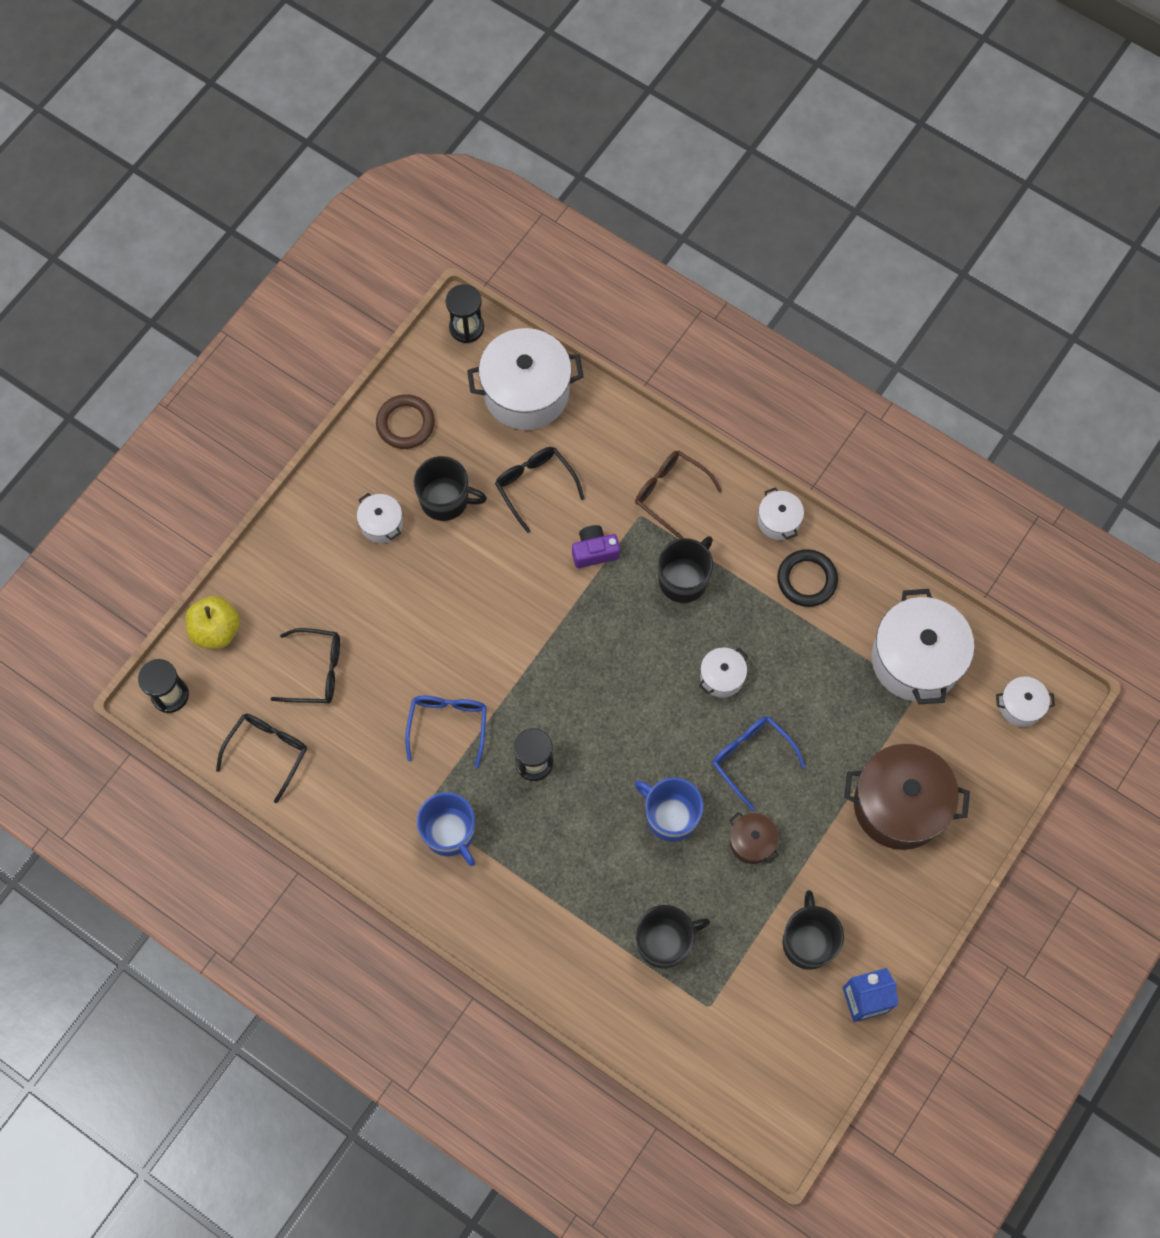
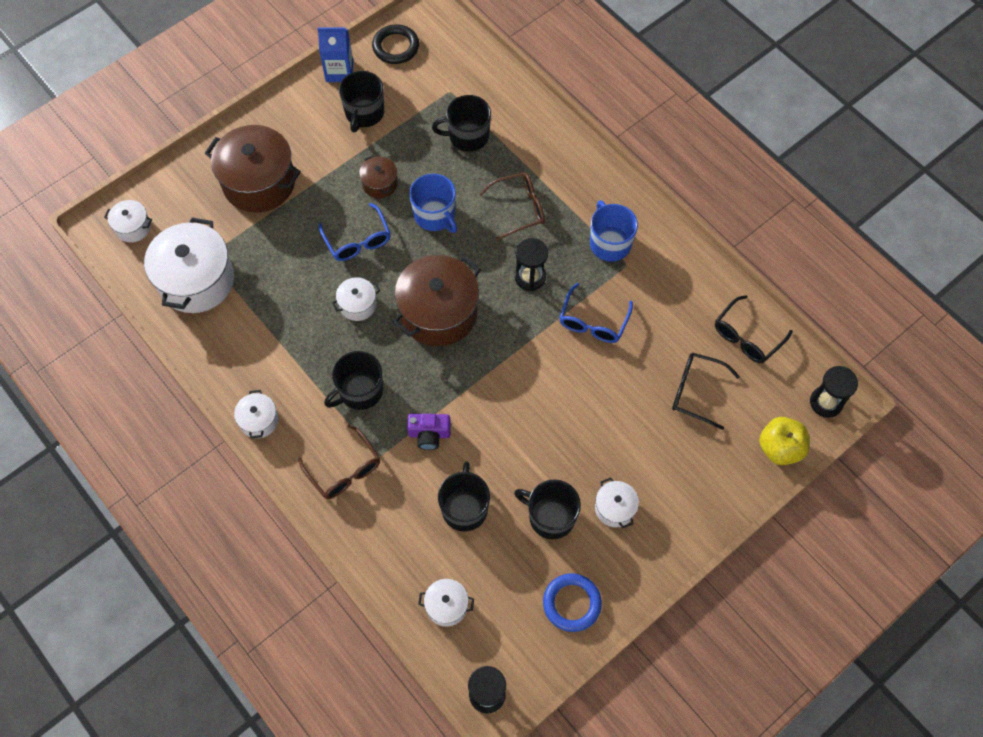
camera: 165 degrees left, 5 degrees down
brown ring [376,394,435,449] -> blue ring [543,573,602,632]
white pot [467,328,583,430] -> white pot [418,579,474,627], size x0.48
black glasses [495,447,585,533] -> black mug [438,461,490,532]
black ring [777,549,838,607] -> black ring moved to [372,24,419,64]
none -> brown pot [393,255,481,346]
none -> brown glasses [479,172,545,241]

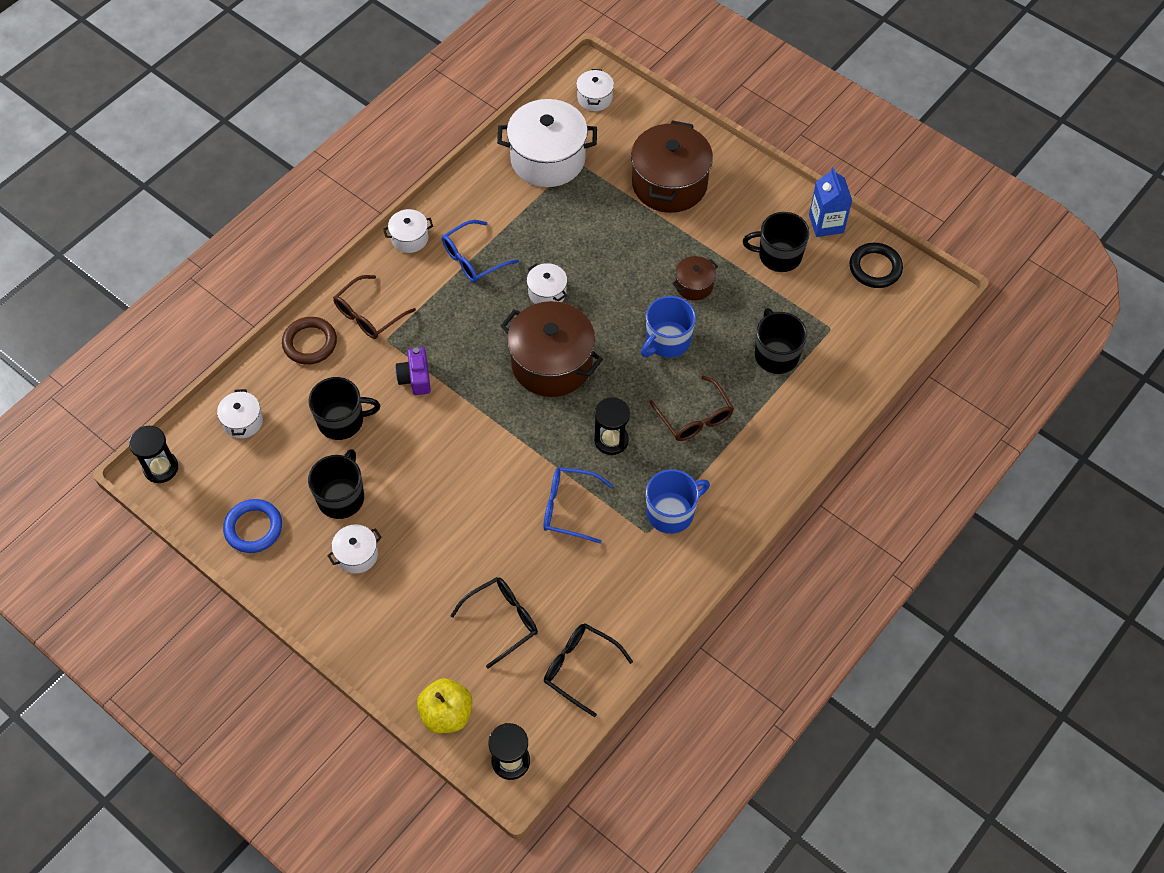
camera: 80 degrees right, 5 degrees down
blue glasses [319,203,391,261] -> blue glasses moved to [442,220,519,283]
black mug [324,351,383,410] -> none
black glasses [672,353,740,430] -> black glasses turned 45 degrees clockwise [450,577,538,669]
none -> brown ring [282,317,337,365]

